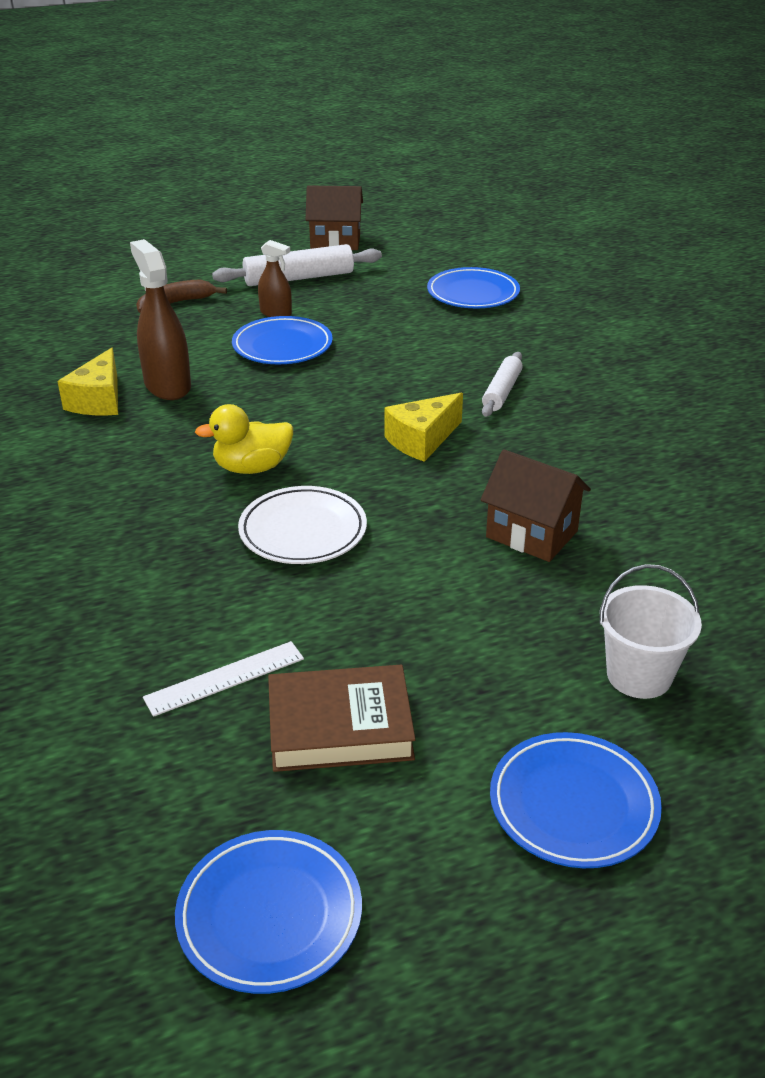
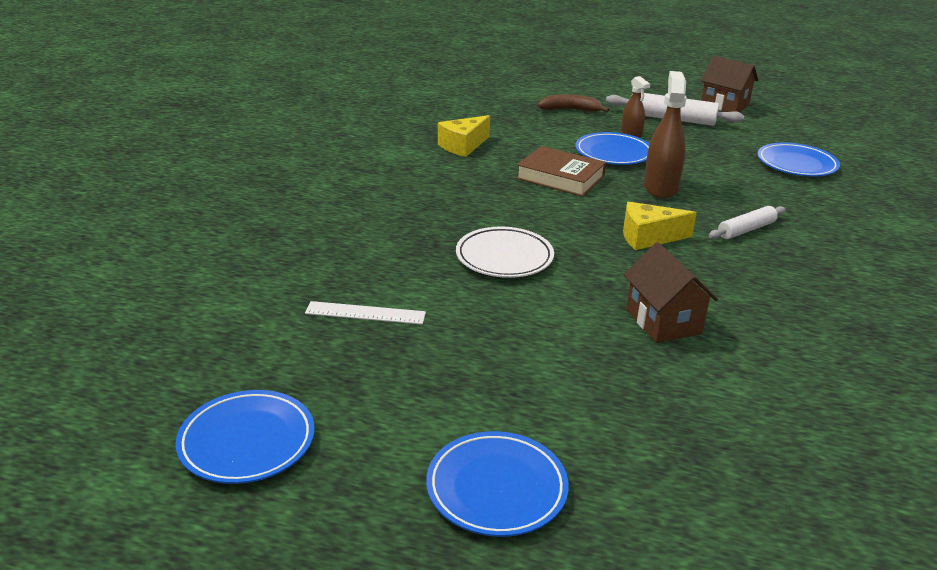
camera: 35 degrees right, 5 degrees down
brown spray bottle [130,239,191,400] -> brown spray bottle moved to [644,71,687,199]
yellow duck [195,404,293,474] -> none
brown book [268,665,416,772] -> brown book moved to [516,146,606,197]
white bucket [599,564,702,699] -> none

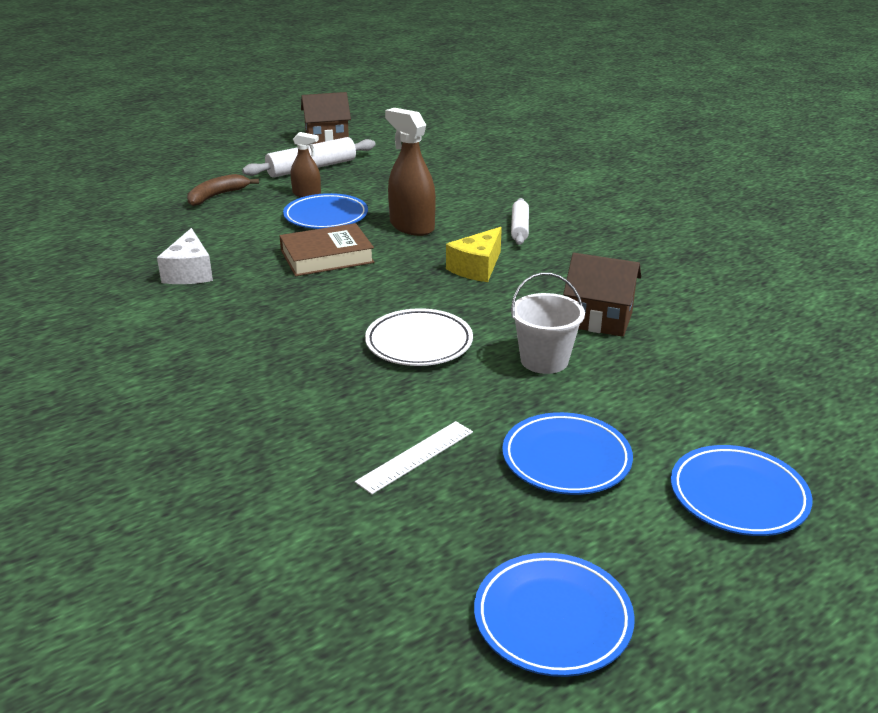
camera: 50 degrees left, 0 degrees up
yellow cheese [438,115,490,157] -> white cheese [157,228,213,284]
blue plate [758,143,840,176] -> blue plate moved to [502,412,633,495]
none -> white bucket [511,272,585,374]

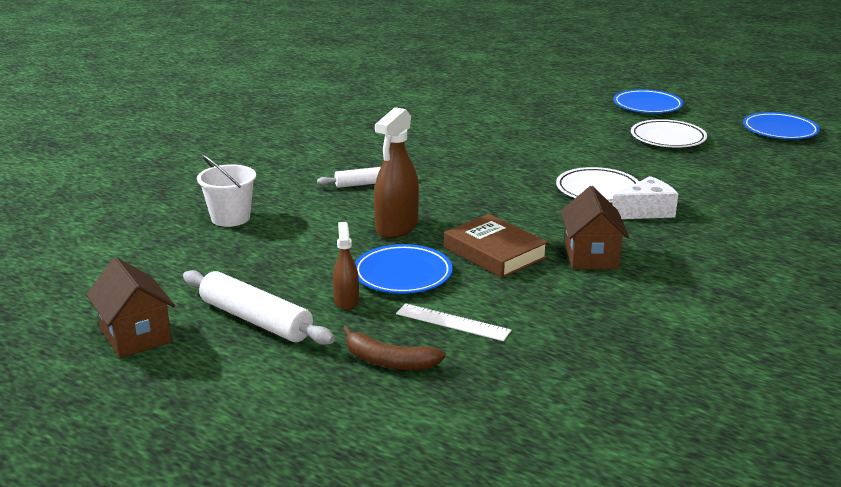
camera: 110 degrees left, 5 degrees down
white cheese [157,228,213,284] -> white cheese moved to [612,176,678,219]
white ruler [355,421,473,494] -> white ruler moved to [396,303,511,341]
yellow cheese [446,227,502,282] -> none
blue plate [502,412,633,495] -> white plate [631,119,707,148]
white bucket [511,272,585,374] -> white bucket moved to [197,155,256,227]
brown house [563,253,641,337] -> brown house moved to [561,186,629,269]

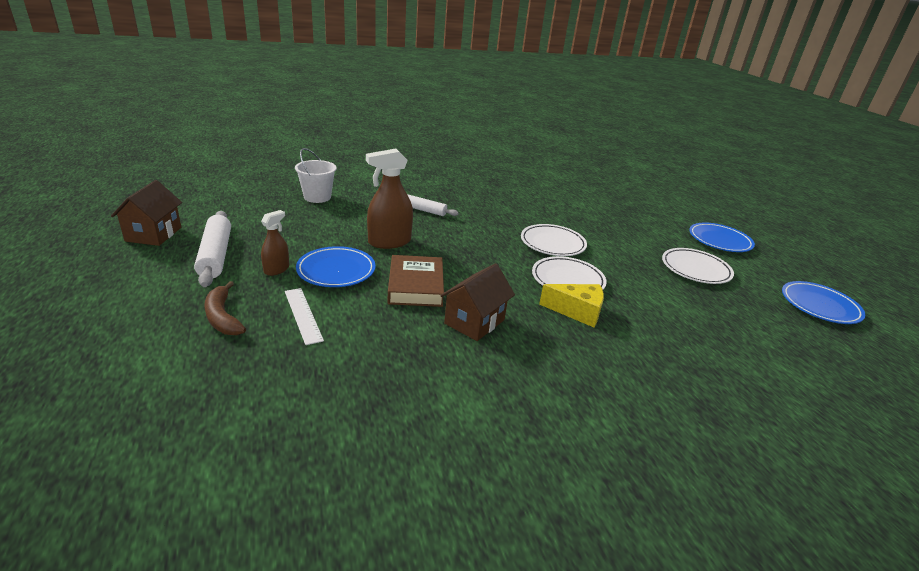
camera: 35 degrees right, 5 degrees up
white cheese [612,176,678,219] -> yellow cheese [539,284,604,327]
none -> white plate [521,224,587,256]

